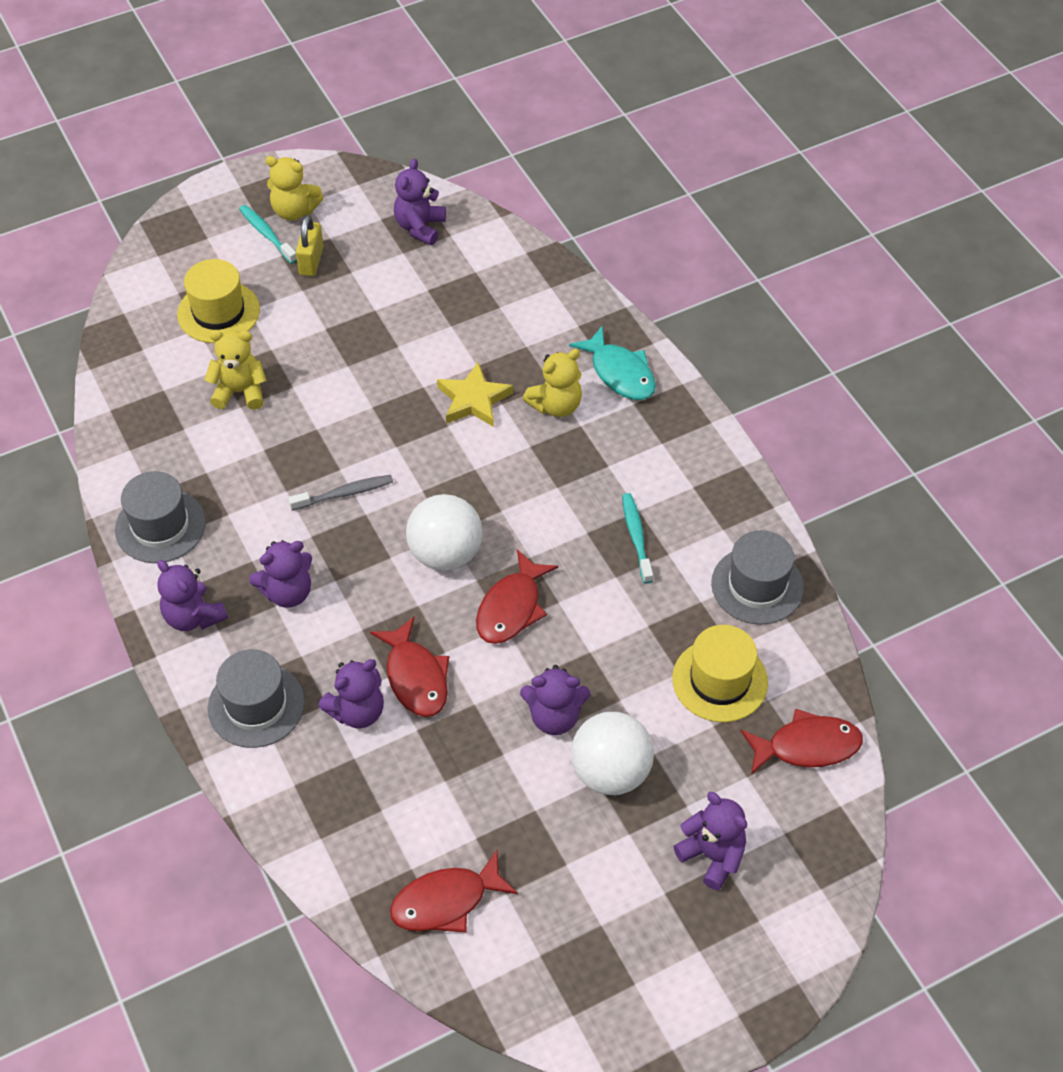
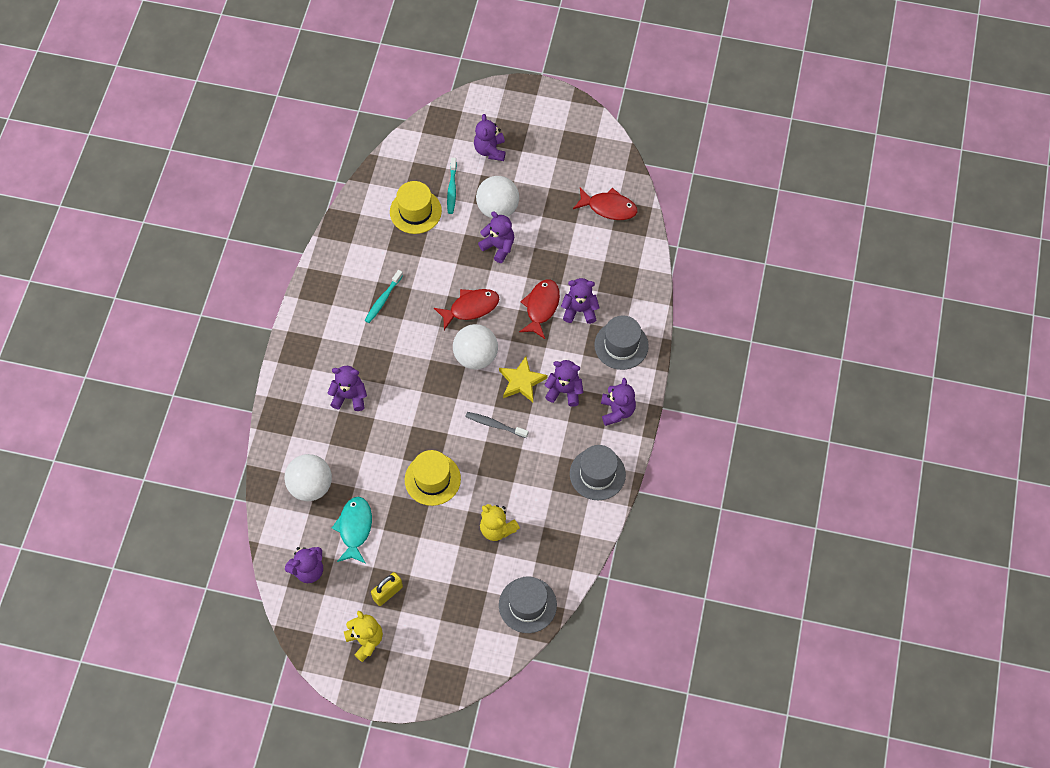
camera: 140 degrees left, 10 degrees up
yellow hat [177,259,260,343] -> yellow hat moved to [405,450,461,506]
turquoise toothbrush [239,205,297,264] -> turquoise toothbrush moved to [447,158,457,214]
yellow star [437,362,513,427] -> yellow star moved to [499,356,547,402]
yellow teddy bear [523,349,582,417] -> purple teddy bear [328,366,367,411]
turquoise fish [569,326,656,400] -> turquoise fish moved to [332,497,372,563]
grey hat [711,530,804,625] -> grey hat moved to [499,576,557,633]
red fish [741,709,863,775] -> none
none -> white ball [285,454,332,501]

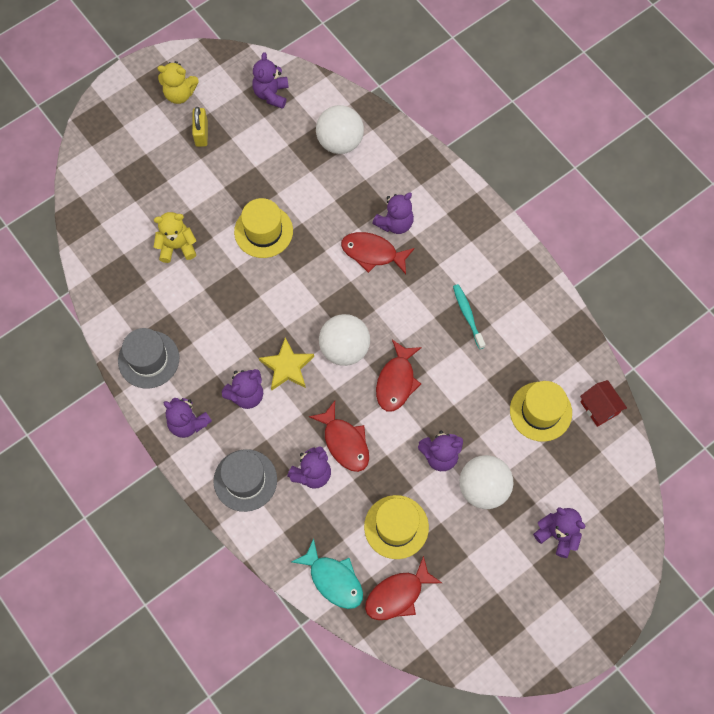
camera: 130 degrees right, 5 degrees up
turquoise fish [332,497,372,563] -> turquoise fish moved to [291,538,363,609]
turquoise toothbrush [447,158,457,214] -> none
grey toothbrush [465,412,528,438] -> none
grey hat [499,576,557,633] -> none
none -> red fish [341,232,415,274]
none -> yellow hat [364,495,429,559]
none -> red house [580,380,627,427]

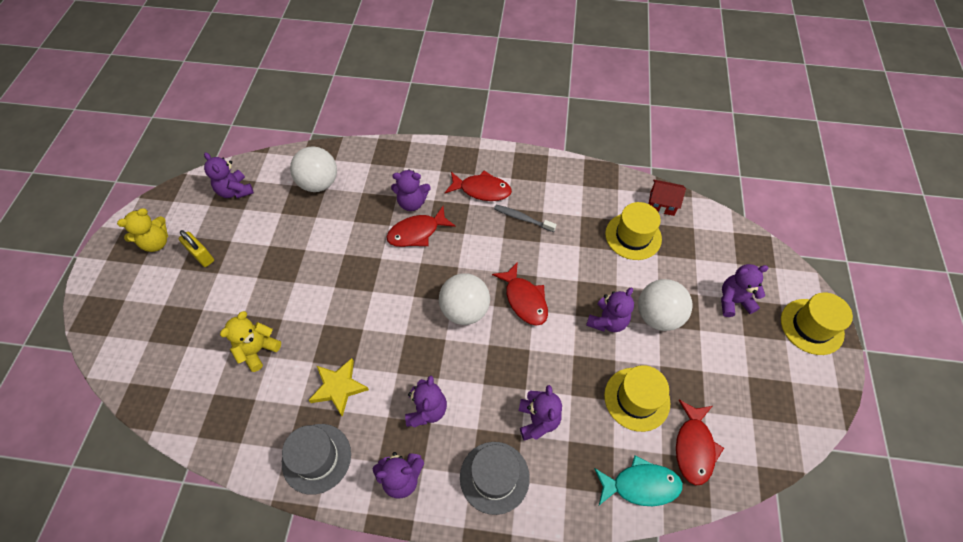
camera: 45 degrees left, 10 degrees down
yellow hat [234,198,293,258] -> yellow hat moved to [781,293,853,355]
yellow star [259,338,314,391] -> yellow star moved to [308,358,369,417]
red fish [309,401,369,472] -> red fish moved to [445,170,512,201]
purple teddy bear [372,192,414,234] -> purple teddy bear turned 90 degrees clockwise [391,169,431,211]
turquoise toothbrush [453,284,486,349] -> grey toothbrush [494,205,557,232]

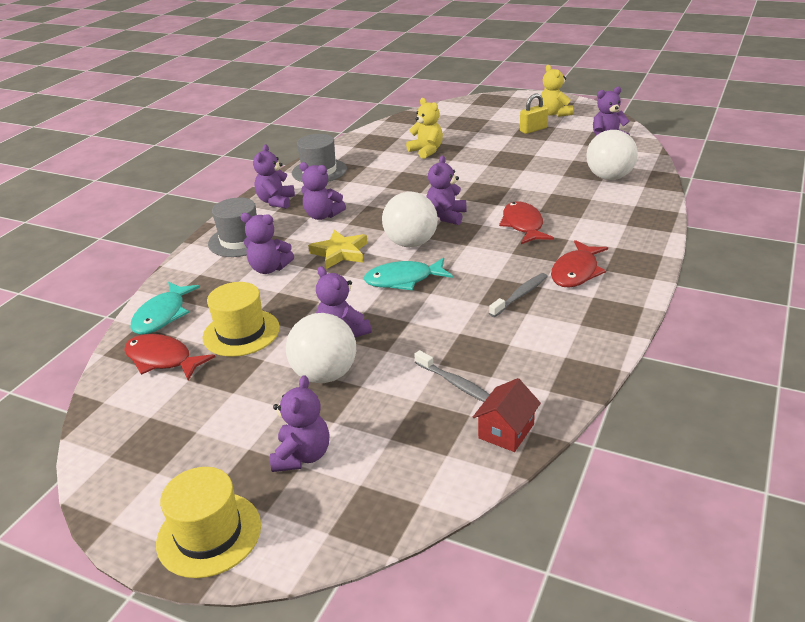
camera: 110 degrees right, 25 degrees down
yellow star [308,358,369,417] -> yellow star moved to [308,230,368,269]
purple teddy bear [391,169,431,211] -> purple teddy bear moved to [426,155,466,225]
red fish [492,262,548,326] -> turquoise fish [364,257,453,290]
yellow hat [605,202,662,260] -> grey toothbrush [414,350,490,402]

